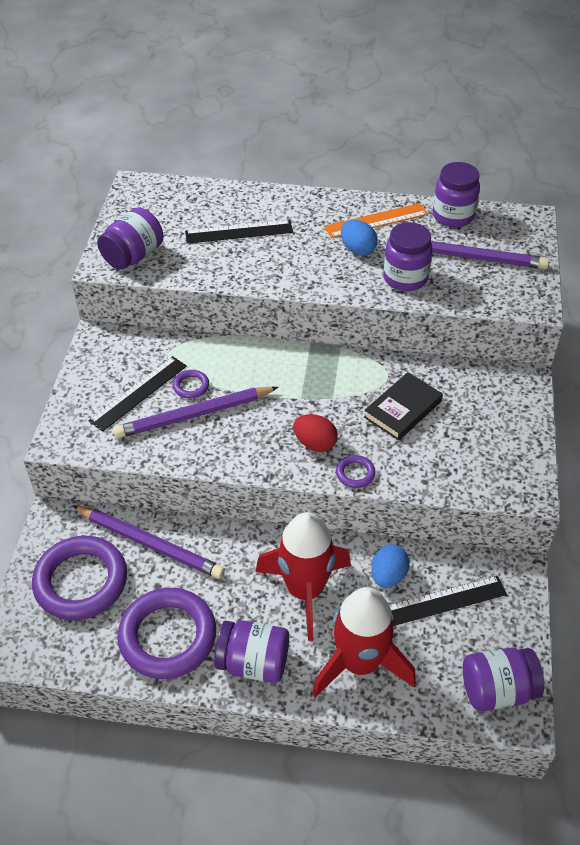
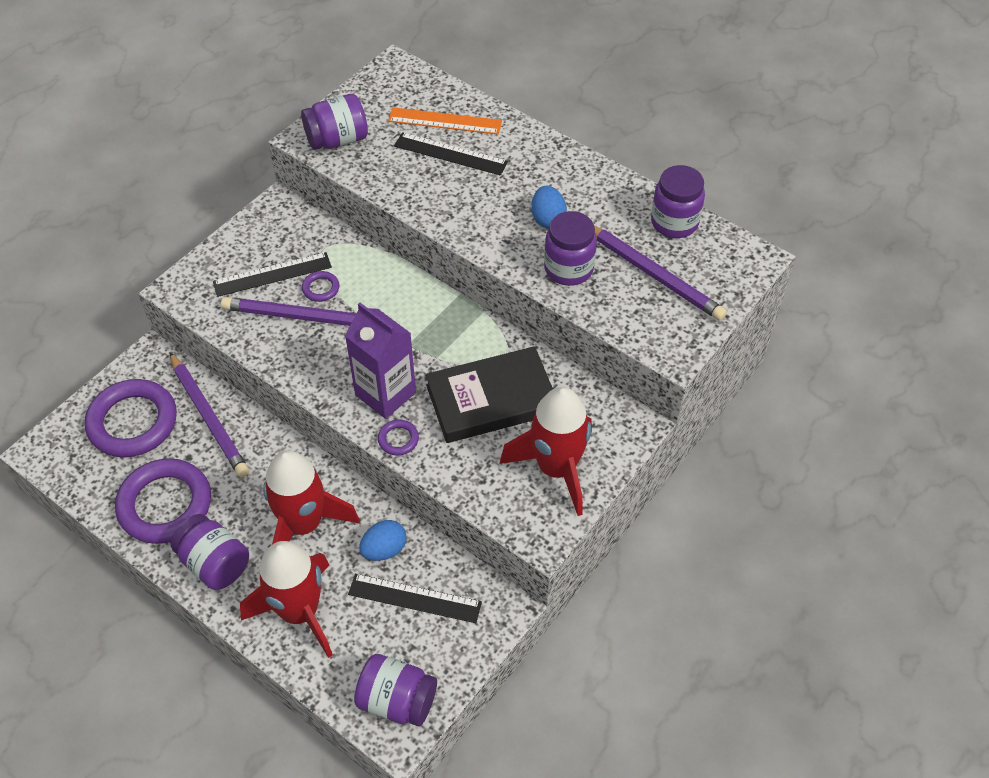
camera: 30 degrees right, 5 degrees up
red egg [293,414,338,452] -> purple carton [345,302,416,419]
orange ruler [324,203,428,238] -> orange ruler moved to [388,107,502,135]
black book [364,372,443,441] -> black book [425,346,553,443], size x1.54
none -> red rocket [500,387,592,516]

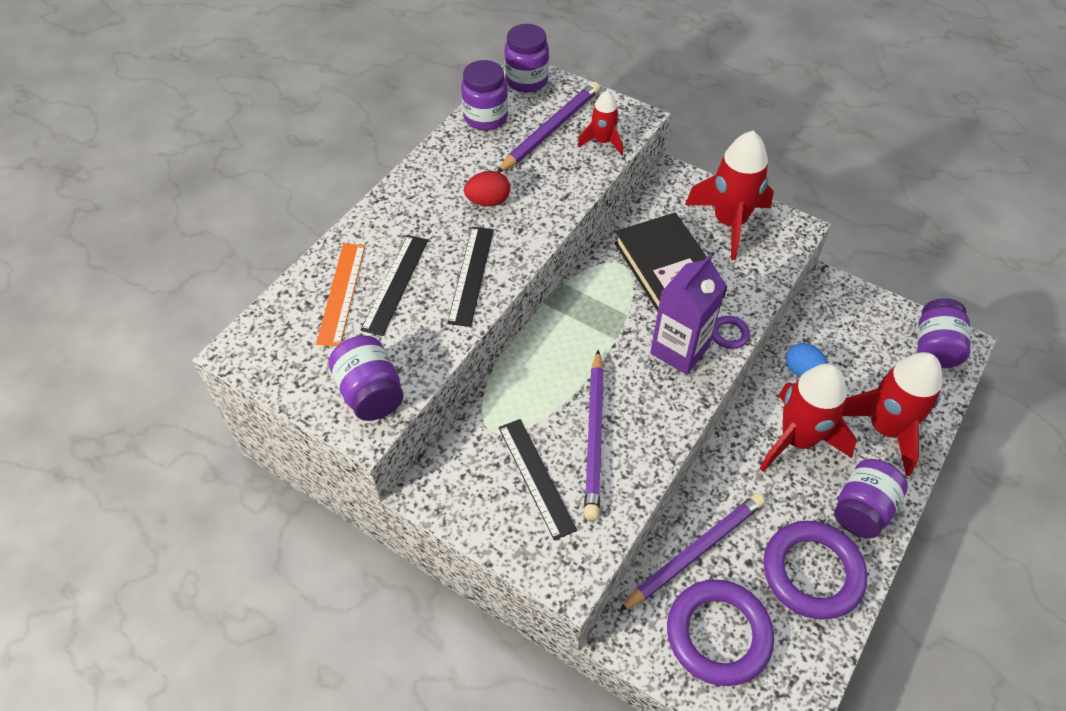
camera: 95 degrees left, 0 degrees up
purple ring [302,271,340,302] -> none
black ruler [348,574,482,623] -> black ruler moved to [448,227,494,327]
blue egg [531,186,567,229] -> red egg [464,171,510,207]
purple jar [544,211,597,286] -> purple jar moved to [504,24,549,93]
none -> red rocket [578,91,623,156]

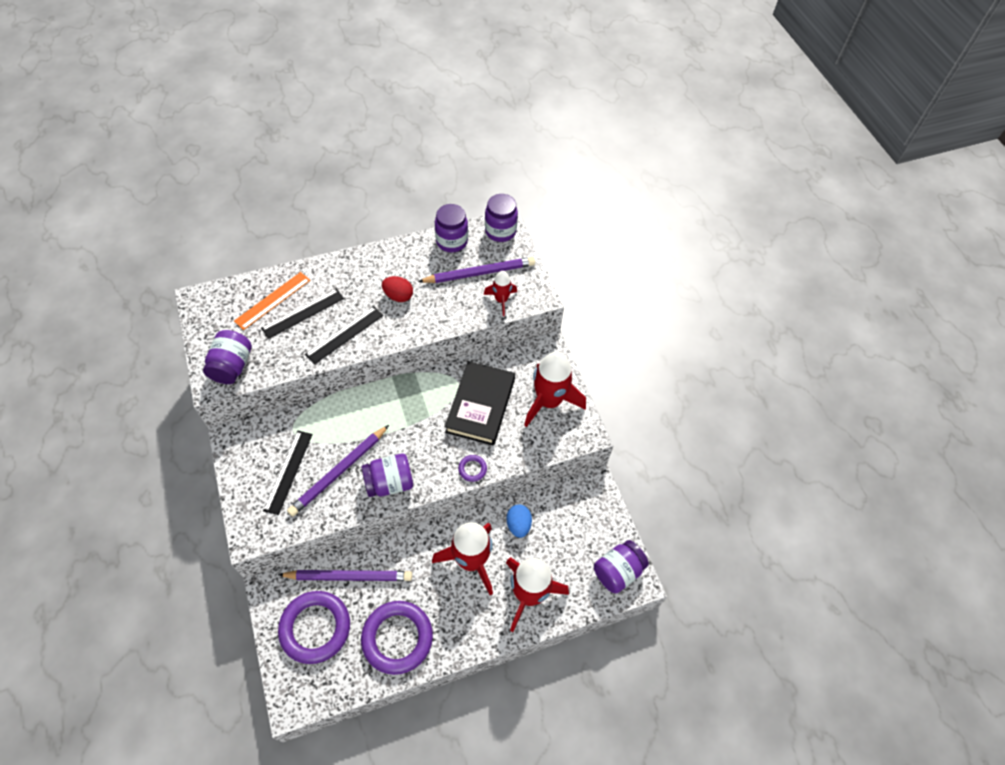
camera: 35 degrees right, 5 degrees up
purple carton [650,254,727,375] -> none
purple jar [834,459,908,538] -> purple jar moved to [362,454,413,497]

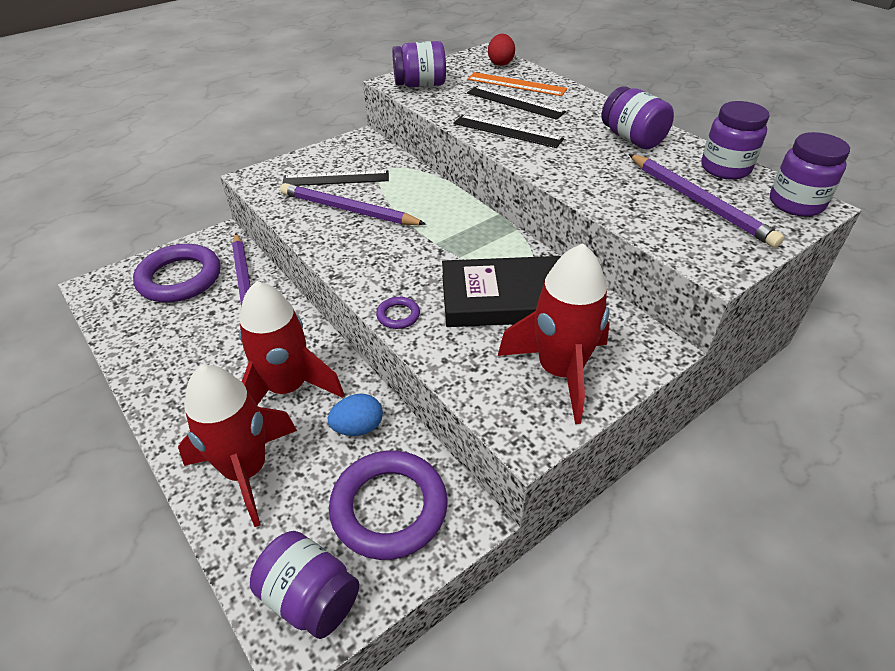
camera: 75 degrees right, 15 degrees down
purple ring [361,601,433,675] -> purple ring moved to [329,450,447,560]
purple jar [362,454,413,497] -> purple jar moved to [602,86,674,149]
red egg [382,276,413,302] -> red egg moved to [488,34,515,66]
red rocket [484,271,517,316] -> none

